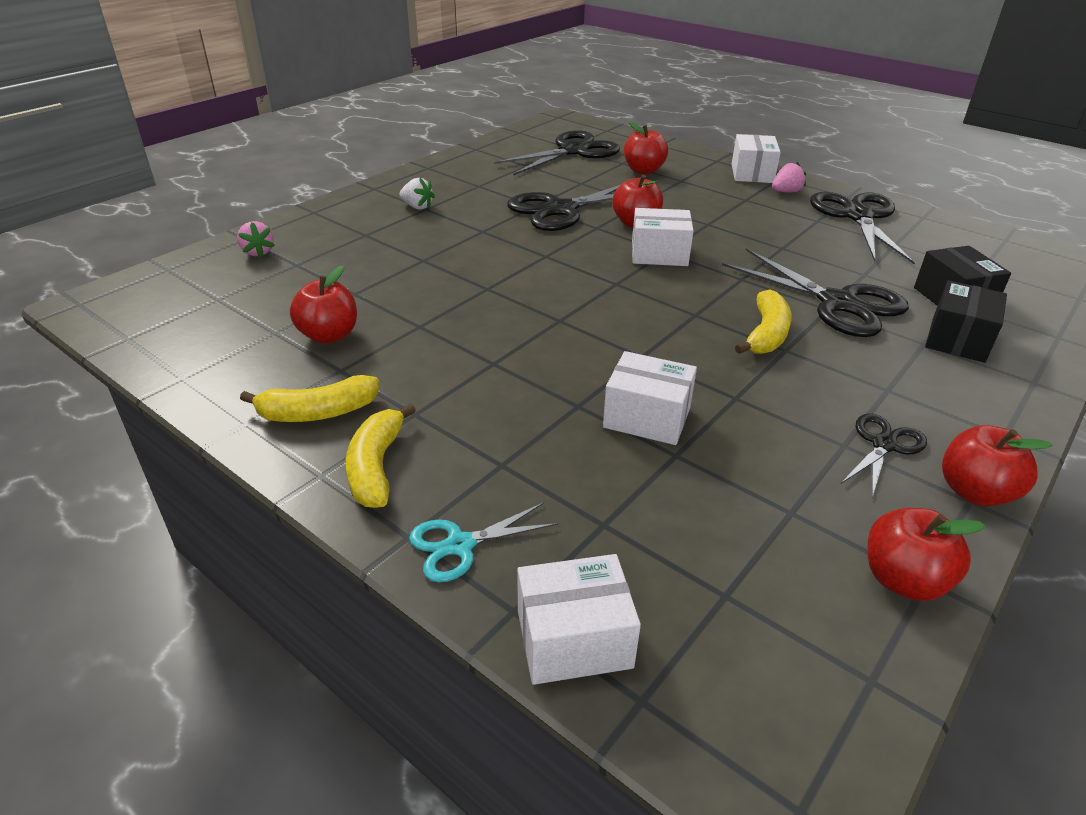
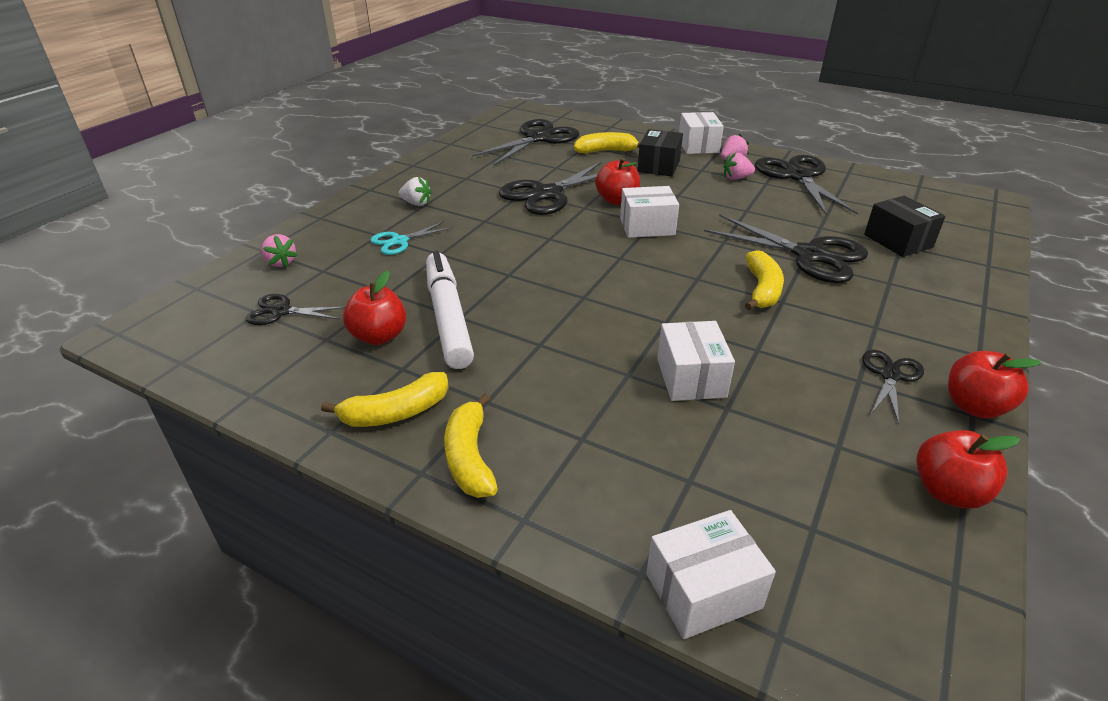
camera: 10 degrees left, 0 degrees up
turquoise scissors [409,502,558,582] -> turquoise scissors moved to [370,221,453,255]
white box [603,351,697,445] -> white box turned 75 degrees clockwise [657,321,735,401]
red apple [624,121,668,174] -> yellow banana [574,132,640,154]
black box [925,280,1007,363] -> black box moved to [638,129,683,176]
none -> black scissors [246,294,345,325]
none -> white marker [426,251,474,369]
none -> pink strawberry [724,153,755,180]

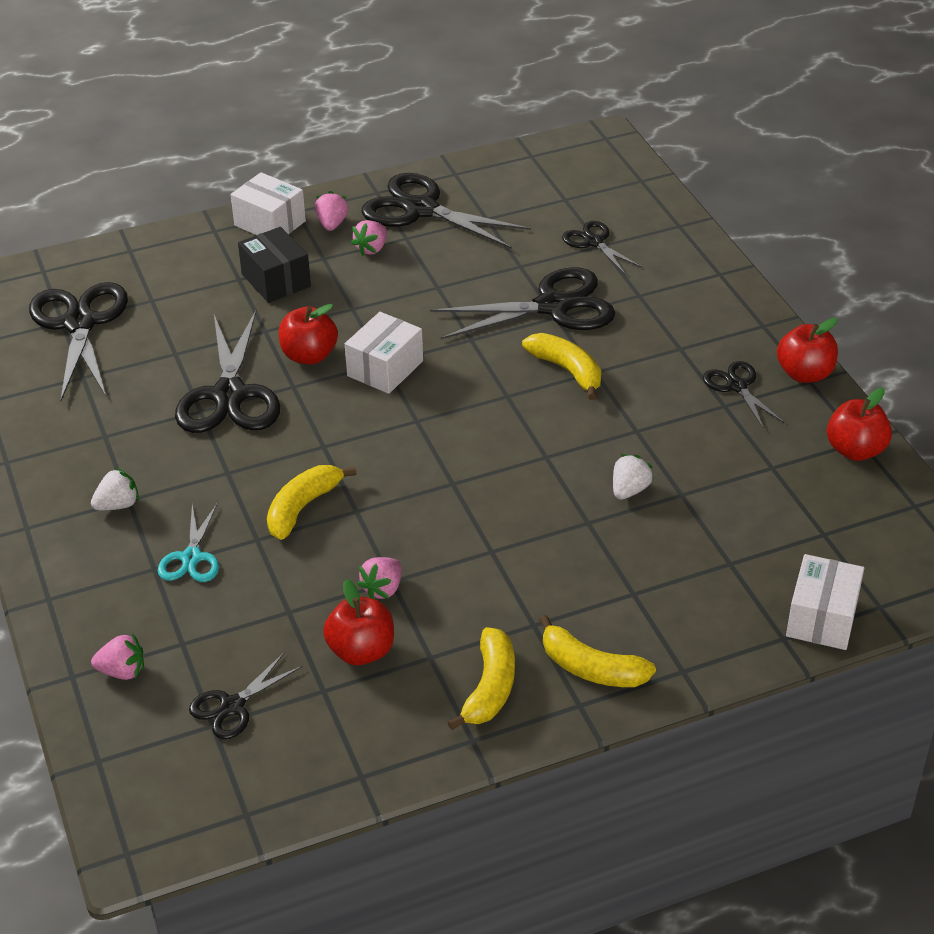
camera: 50 degrees left, 5 degrees up
white marker [426,251,474,369] -> pink strawberry [357,557,402,599]
yellow banana [574,132,640,154] -> yellow banana moved to [267,465,357,540]
white box [657,321,735,401] -> white strawberry [613,454,654,500]
black box [864,196,946,257] -> black scissors [562,221,642,274]

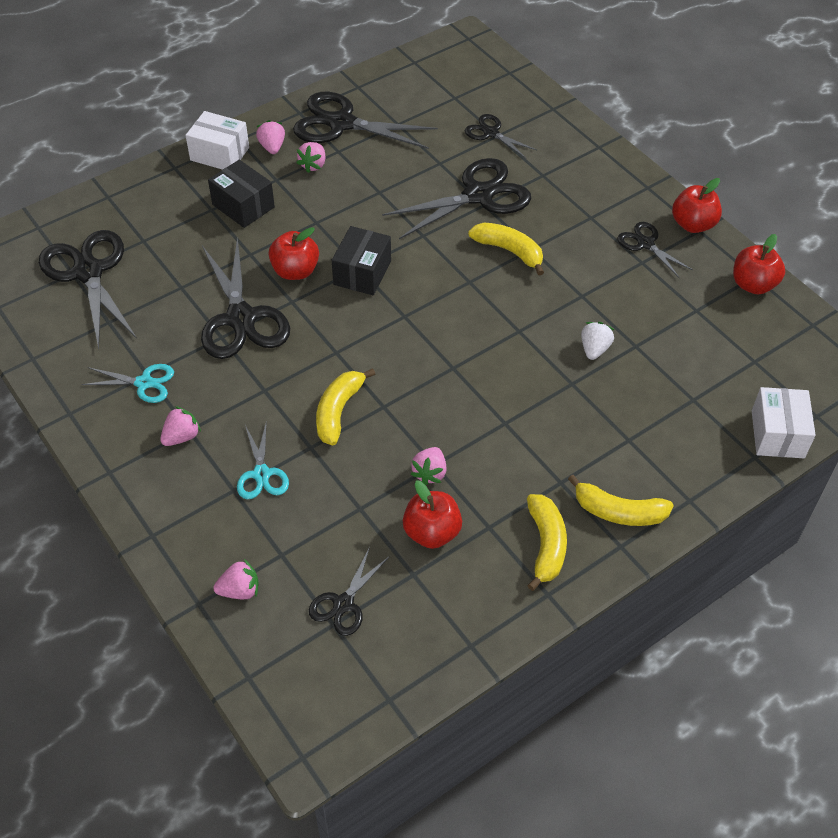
camera: 15 degrees left, 10 degrees up
white strawberry [91,467,139,510] -> pink strawberry [160,406,201,446]
white box [345,312,423,394] -> black box [332,226,391,295]
none -> turquoise scissors [82,364,174,403]

